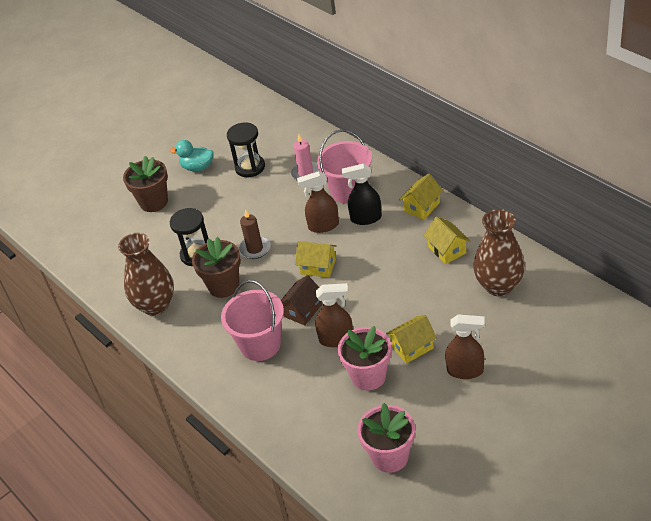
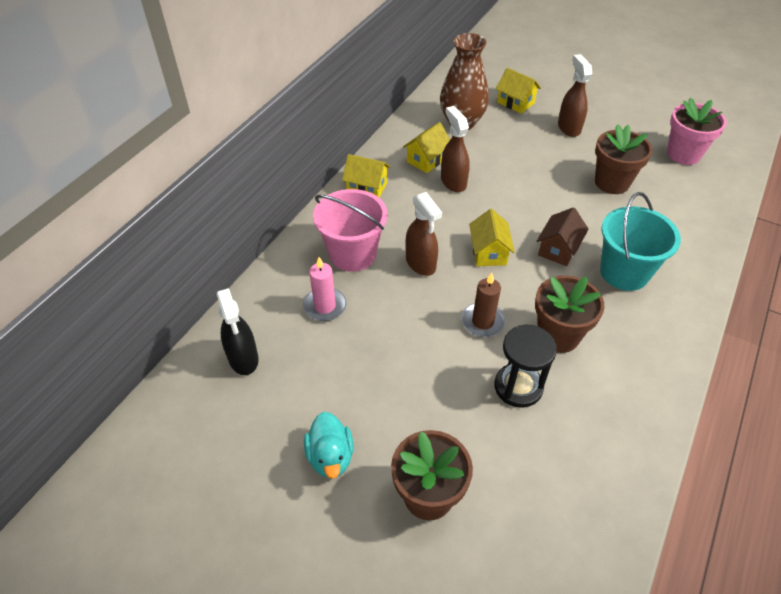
camera: 115 degrees left, 5 degrees up
brown vase [118,233,174,316] -> none
pink bucket [221,280,284,361] -> turquoise bucket [600,192,681,291]
black hourglass [227,122,265,177] -> none
brown house [281,275,322,325] -> brown house turned 75 degrees counterclockwise [537,207,589,266]
brown spray bottle [315,283,353,347] -> brown spray bottle moved to [441,106,470,192]
pink flower pot [338,326,391,391] -> brown flower pot [595,125,653,194]
black spray bottle [341,164,382,225] -> black spray bottle moved to [217,288,259,375]
yellow house [386,315,437,364] -> yellow house moved to [496,68,541,114]

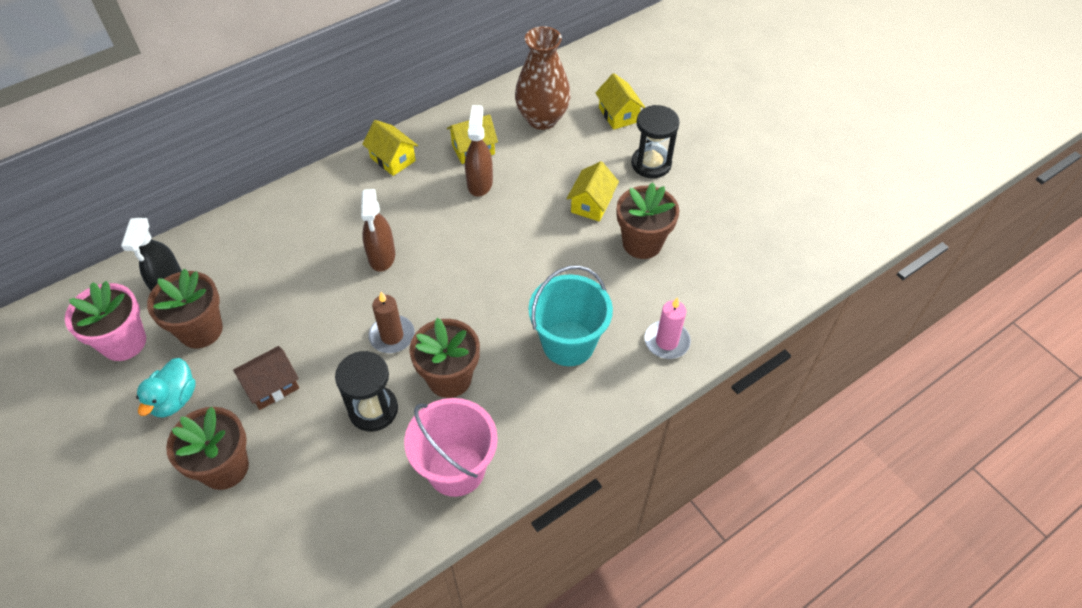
camera: 25 degrees right, 5 degrees up
pink candle [303,257,346,321] -> pink candle moved to [645,297,691,359]
pink bucket [313,189,388,272] -> pink bucket moved to [404,398,498,497]
yellow house [469,209,515,266] -> yellow house moved to [567,161,619,222]
brown house [537,207,589,266] -> brown house moved to [233,346,299,410]
brown spray bottle [558,54,592,137] -> black hourglass [631,105,680,178]
pink flower pot [667,98,727,165] -> pink flower pot moved to [65,281,146,361]
none -> brown flower pot [147,268,223,348]

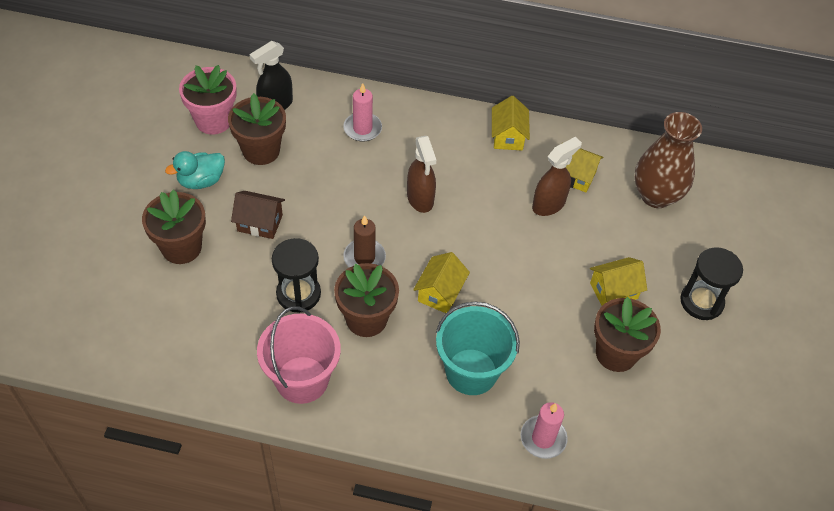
camera: 45 degrees right, 0 degrees up
brown spray bottle [361,189,395,272] -> brown spray bottle turned 60 degrees counterclockwise [407,136,436,213]
yellow house [595,73,645,130] -> yellow house moved to [413,252,470,313]
none -> pink candle [343,83,382,142]

